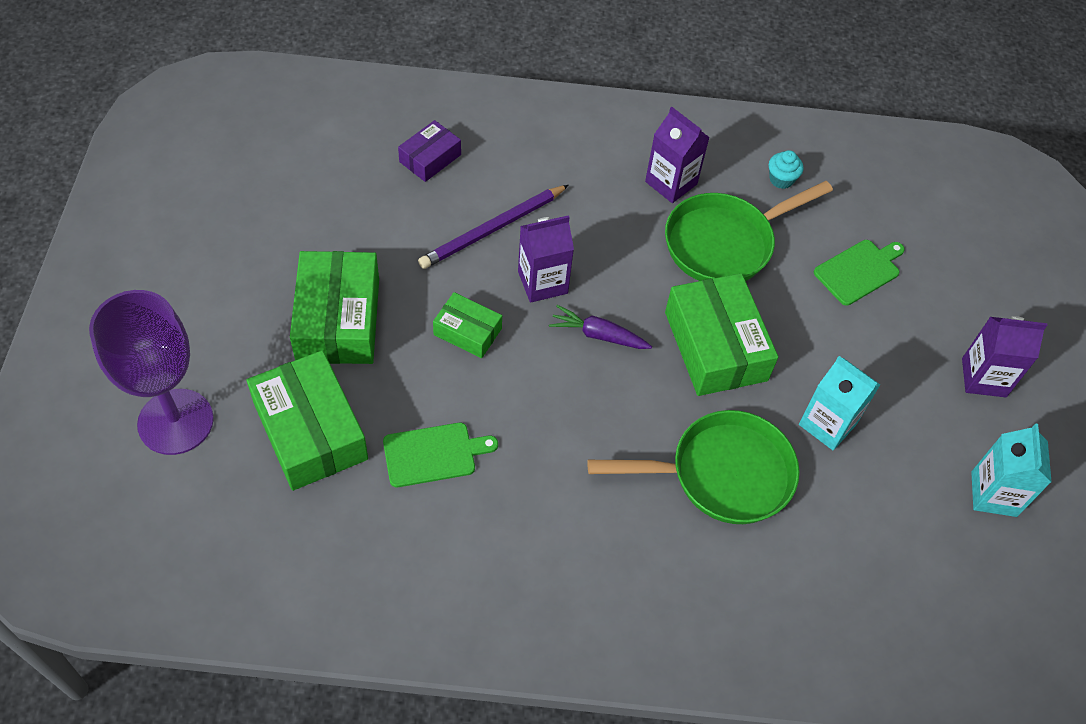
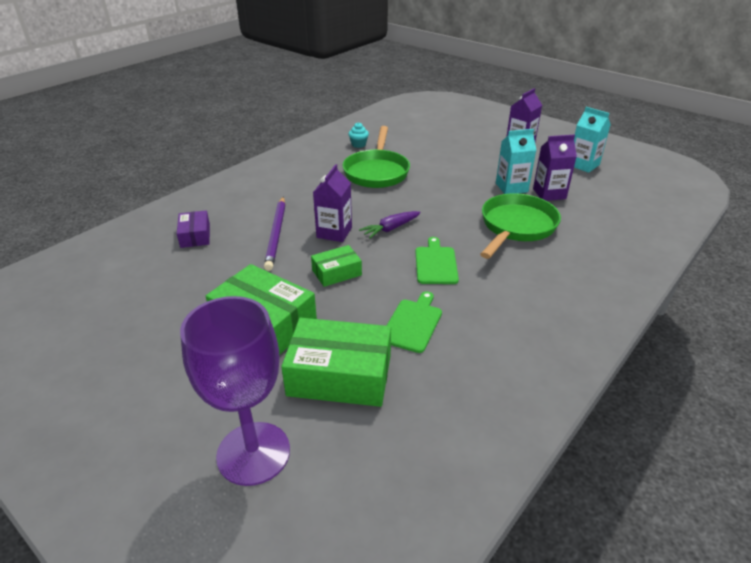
camera: 50 degrees left, 20 degrees down
purple carton [645,107,710,203] -> purple carton moved to [533,135,577,201]
green box [665,273,778,396] -> none
green cutting board [814,240,905,306] -> green cutting board moved to [415,237,459,284]

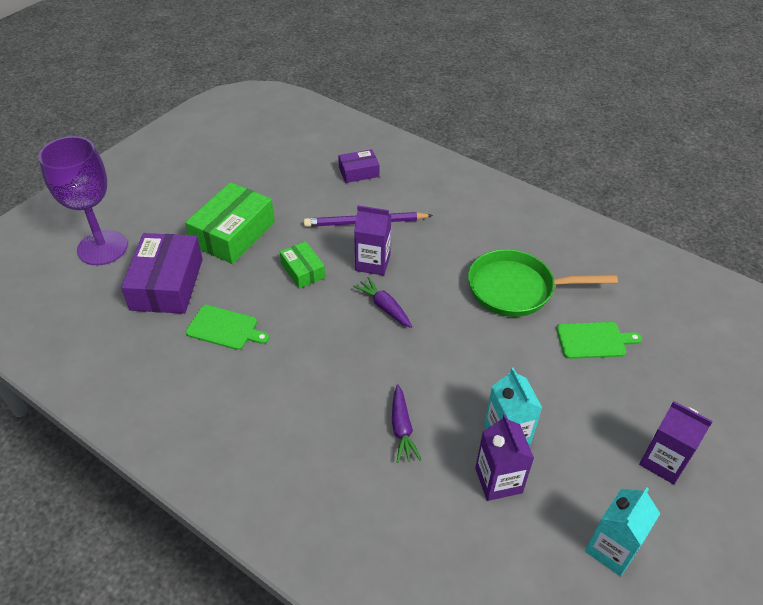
camera: 85 degrees right, 10 degrees up
green box [281,318,391,407] -> purple box [121,233,203,314]
turquoise cupcake [348,122,369,148] -> none
green cutting board [415,237,459,284] -> green cutting board moved to [556,322,642,359]
green pan [480,193,561,259] -> purple carrot [392,384,421,463]

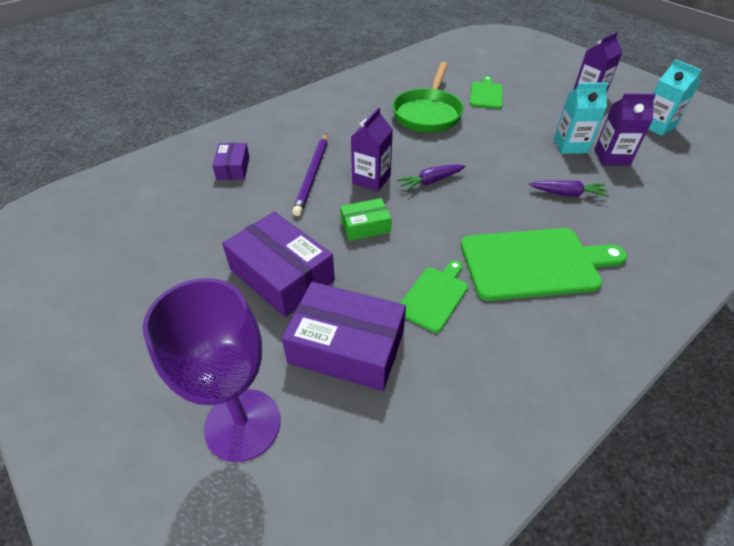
camera: 75 degrees left, 0 degrees up
green box [185,182,275,264] -> purple box [222,212,335,317]
none -> green cutting board [461,228,627,301]

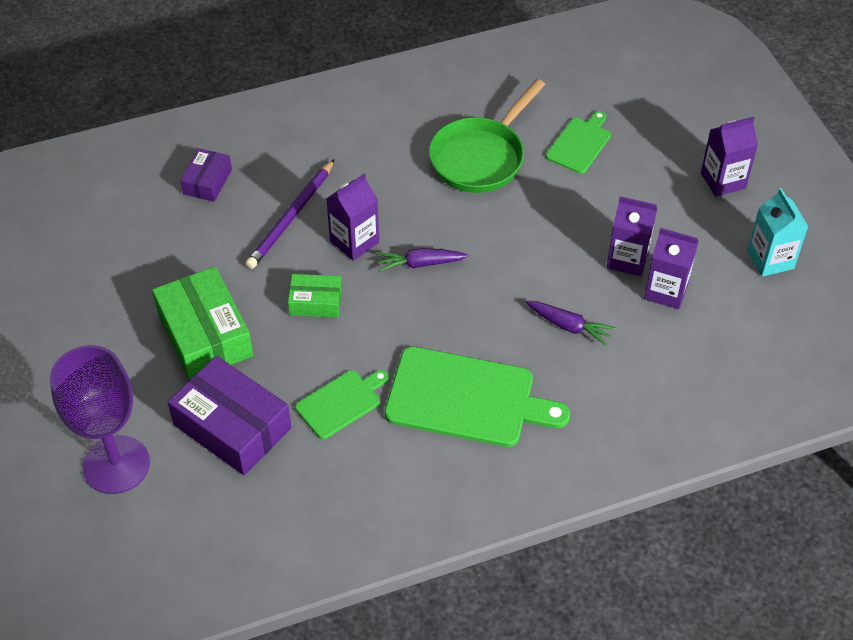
camera: 20 degrees right, 5 degrees up
purple box [222,212,335,317] -> green box [152,267,253,380]
turquoise carton [554,82,608,154] -> purple carton [607,196,657,276]

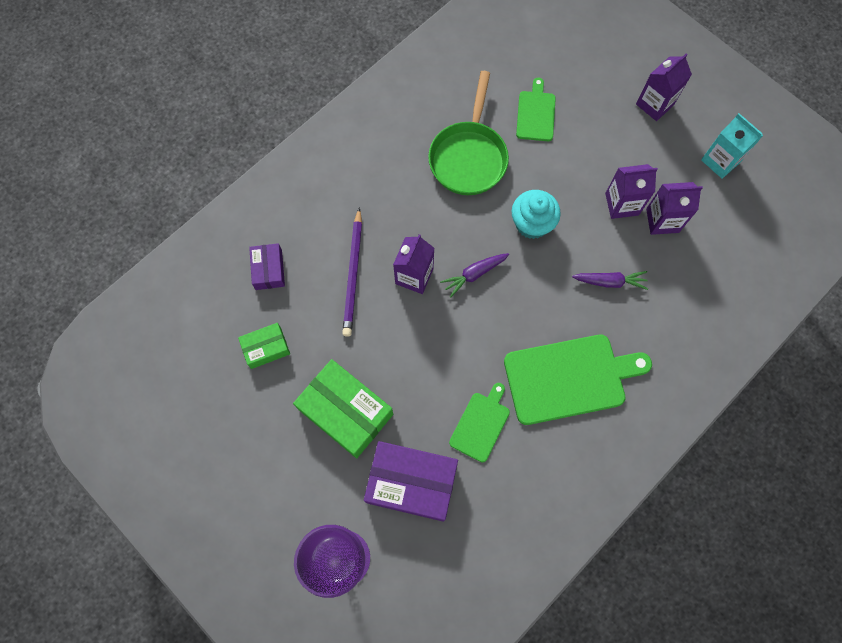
camera: 25 degrees left, 20 degrees up
green box [288,274,342,318] -> green box moved to [238,323,290,369]
none -> turquoise cupcake [512,190,561,239]

